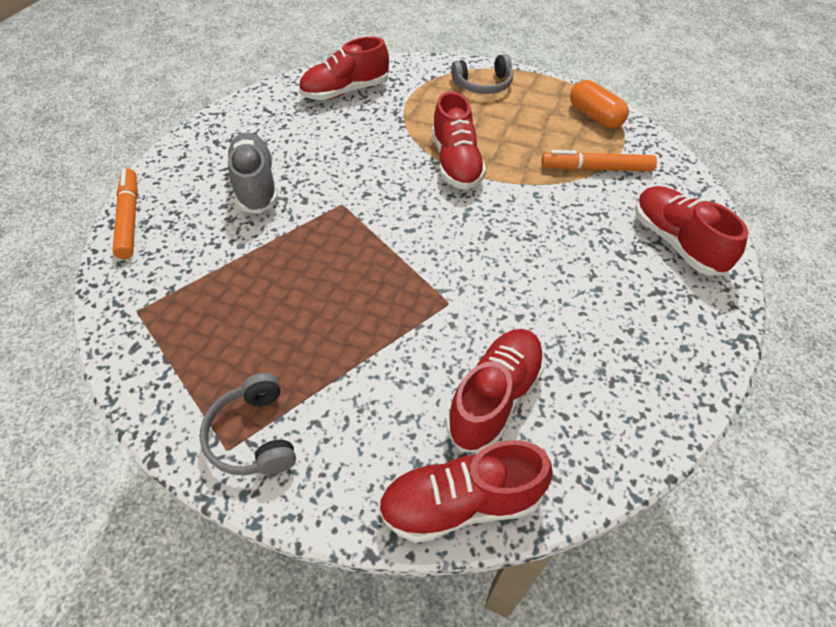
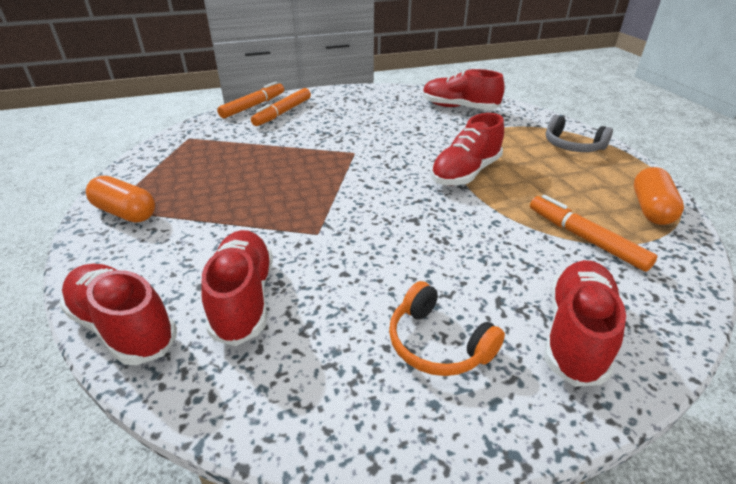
camera: 50 degrees right, 15 degrees down
grey headphones [200,373,296,475] -> orange capsule [86,176,155,223]
grey shoe [226,133,278,214] -> none
red shoe [446,329,545,452] -> red shoe turned 90 degrees counterclockwise [201,230,273,346]
none -> orange marker [251,88,311,126]
none -> orange headphones [389,281,505,376]

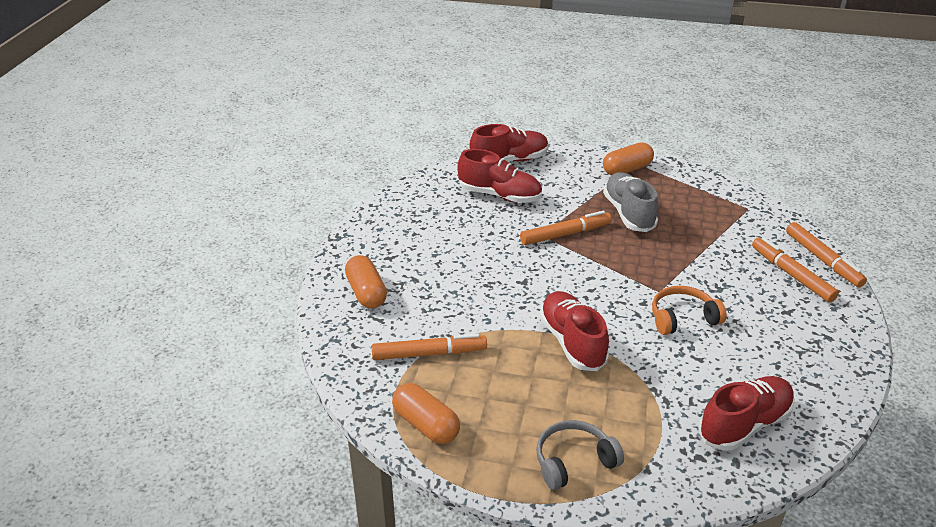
camera: 120 degrees right, 0 degrees up
orange headphones [389,281,505,376] -> orange headphones moved to [652,286,726,335]
red shoe [544,260,626,387] -> orange capsule [345,255,387,309]
none -> orange marker [520,211,611,245]
none -> grey shoe [603,172,658,232]

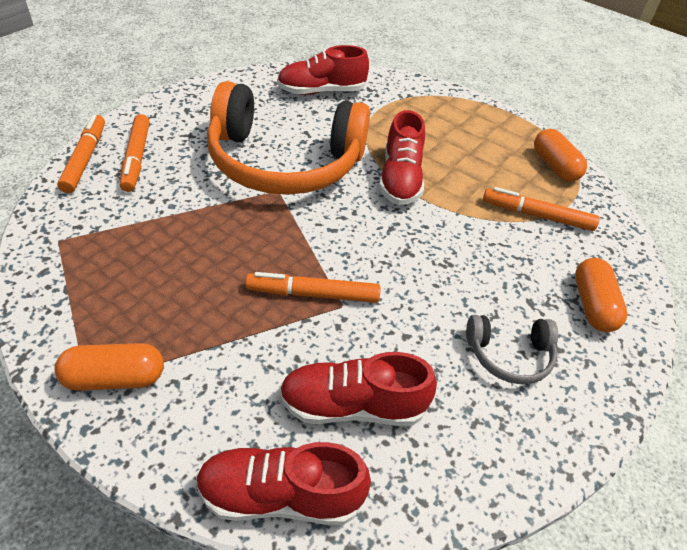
camera: 160 degrees left, 10 degrees up
red shoe [458,149,542,203] -> red shoe turned 45 degrees counterclockwise [279,352,437,426]
grey headphones [536,420,624,490] -> grey headphones moved to [466,315,558,384]
grey shoe [603,172,658,232] -> none
orange headphones [652,286,726,335] -> orange headphones [207,81,370,195], size x2.33

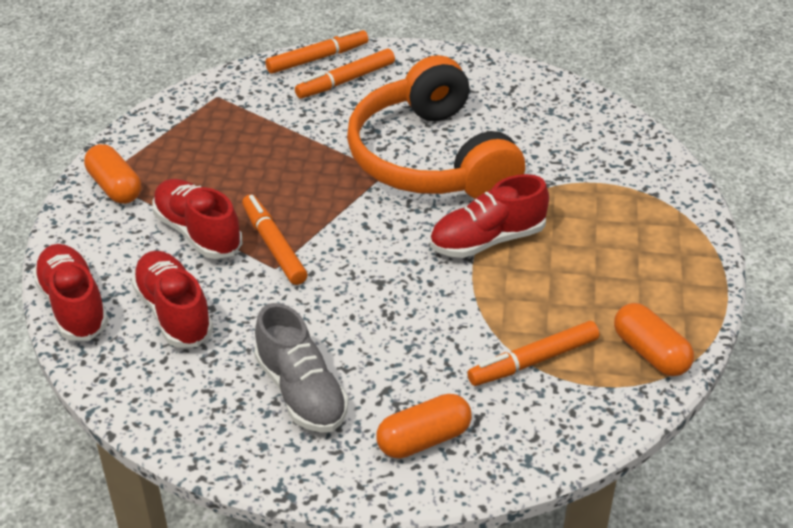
camera: 65 degrees right, 5 degrees down
red shoe [277,45,369,95] -> red shoe moved to [152,179,242,259]
grey headphones [466,315,558,384] -> grey shoe [254,303,348,433]
orange marker [483,187,600,231] -> orange marker turned 105 degrees counterclockwise [467,321,599,386]
orange capsule [534,129,587,182] -> orange capsule turned 75 degrees counterclockwise [614,303,694,376]

